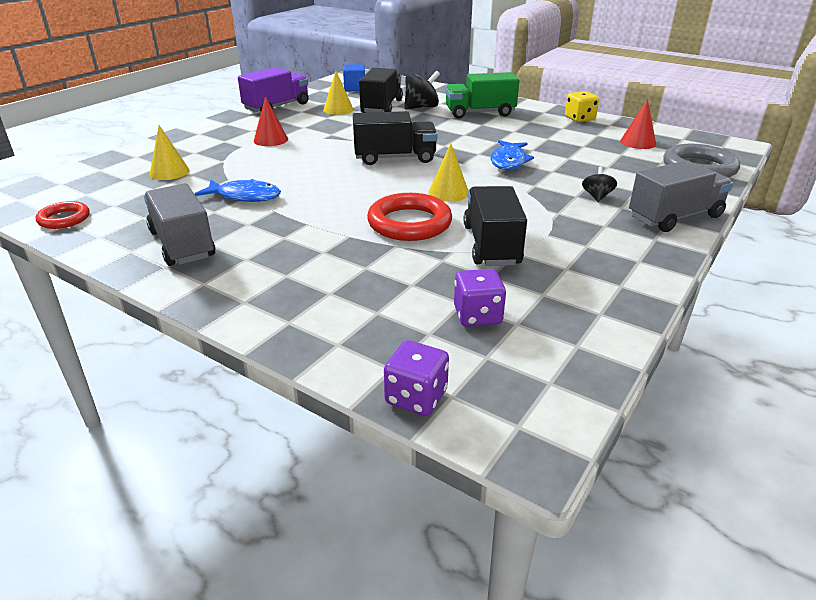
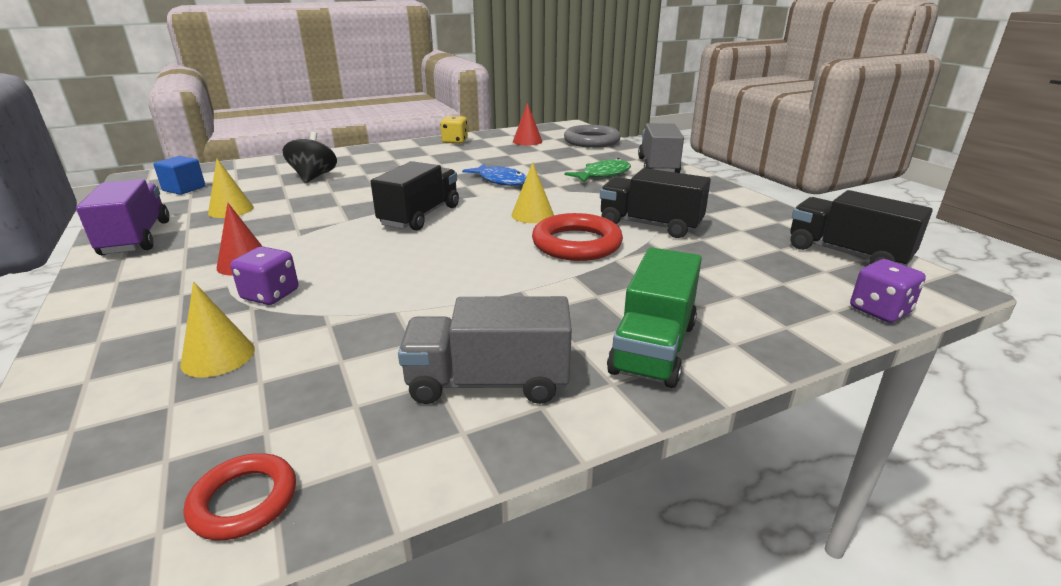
camera: 60 degrees left, 5 degrees down
blue fish [195,179,281,202] -> none
black truck [359,68,403,113] -> black truck moved to [790,190,933,266]
green truck [445,72,520,119] -> green truck moved to [607,247,702,388]
purple dice [454,269,506,327] -> purple dice moved to [230,246,298,305]
black spinning top [582,167,617,202] -> green fish [565,158,631,183]

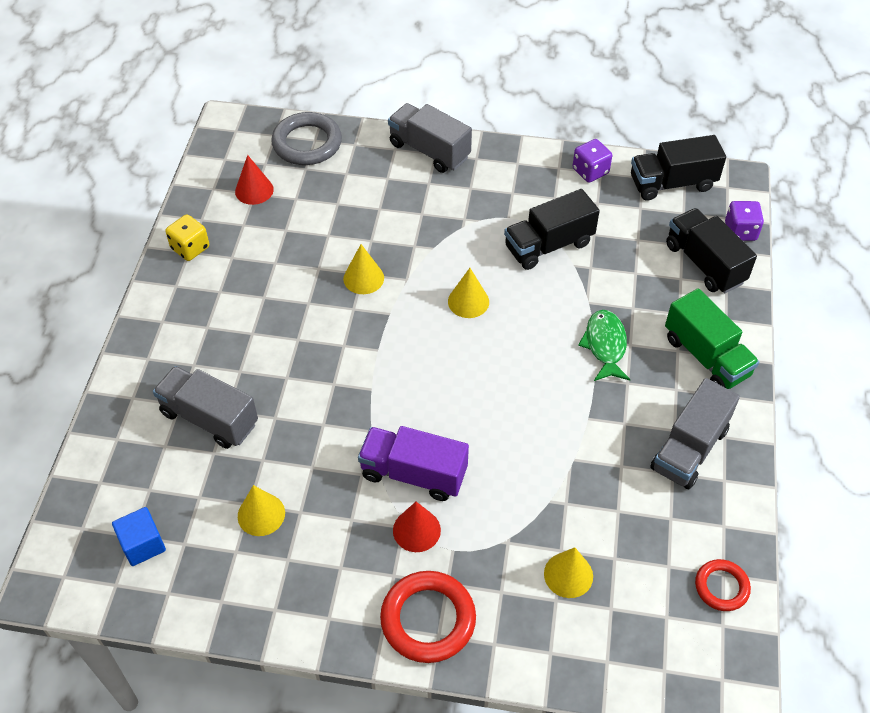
camera: 55 degrees left, 25 degrees up
purple truck [76,179,169,255] -> purple truck moved to [358,426,469,501]
purple dice [230,246,298,305] -> purple dice moved to [573,139,612,183]
black spinning top [283,132,337,183] -> grey truck [153,366,258,449]
black truck [371,161,459,231] -> black truck moved to [666,208,757,293]
blue fish [462,164,526,186] -> yellow cone [343,244,384,294]
red ring [532,213,623,261] -> red ring moved to [380,571,476,663]
green fish [565,158,631,183] -> green fish moved to [578,310,630,381]

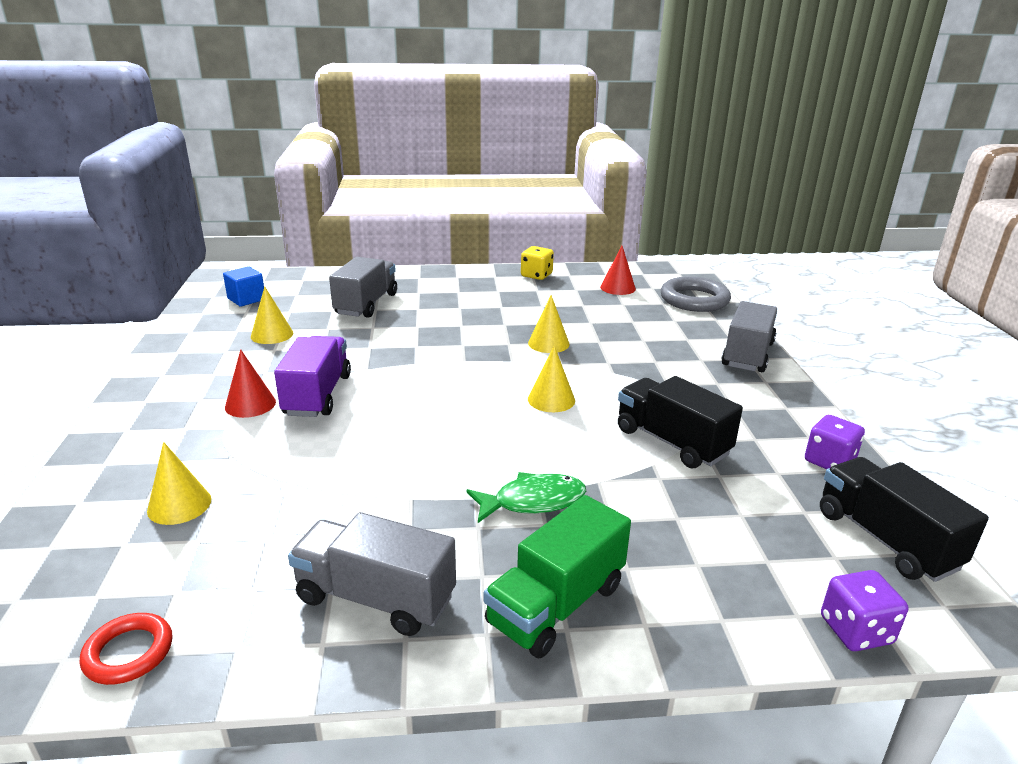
camera: 75 degrees right, 25 degrees down
red ring [380,571,476,663] -> none
black truck [666,208,757,293] -> none

